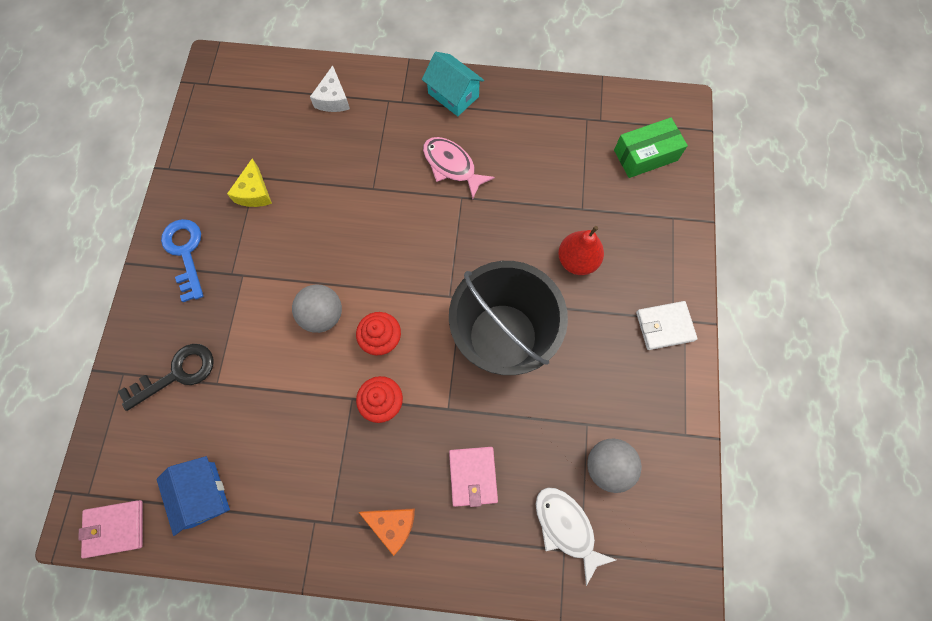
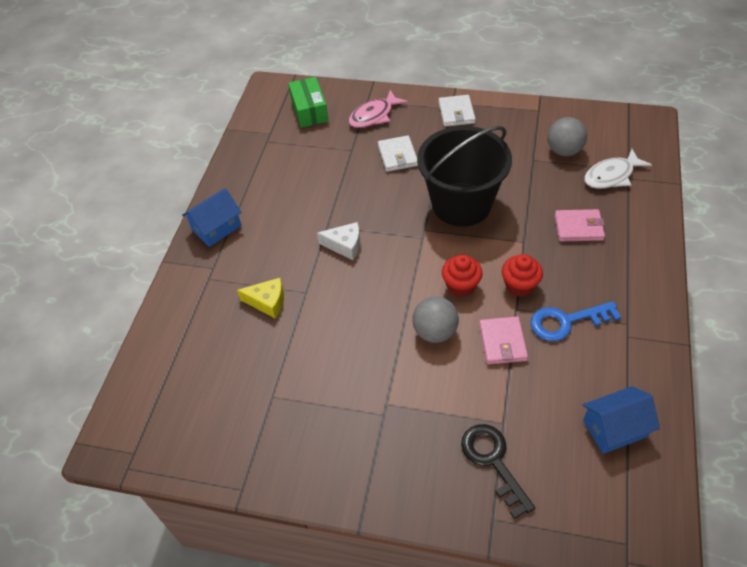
camera: 80 degrees left, 20 degrees down
pink wallet [78,500,143,558] -> pink wallet moved to [479,316,528,365]
blue key [161,219,203,302] -> blue key moved to [531,301,621,341]
yellow cheese [227,158,272,207] -> yellow cheese moved to [237,278,284,319]
white cheese [310,65,350,112] -> white cheese moved to [317,222,360,260]
orange cheese [358,508,415,556] -> none
turquoise house [422,52,484,116] -> blue house [182,188,241,247]
pink fish [423,137,495,199] -> pink fish moved to [349,90,408,128]
red pear [558,226,604,275] -> white wallet [378,135,418,172]

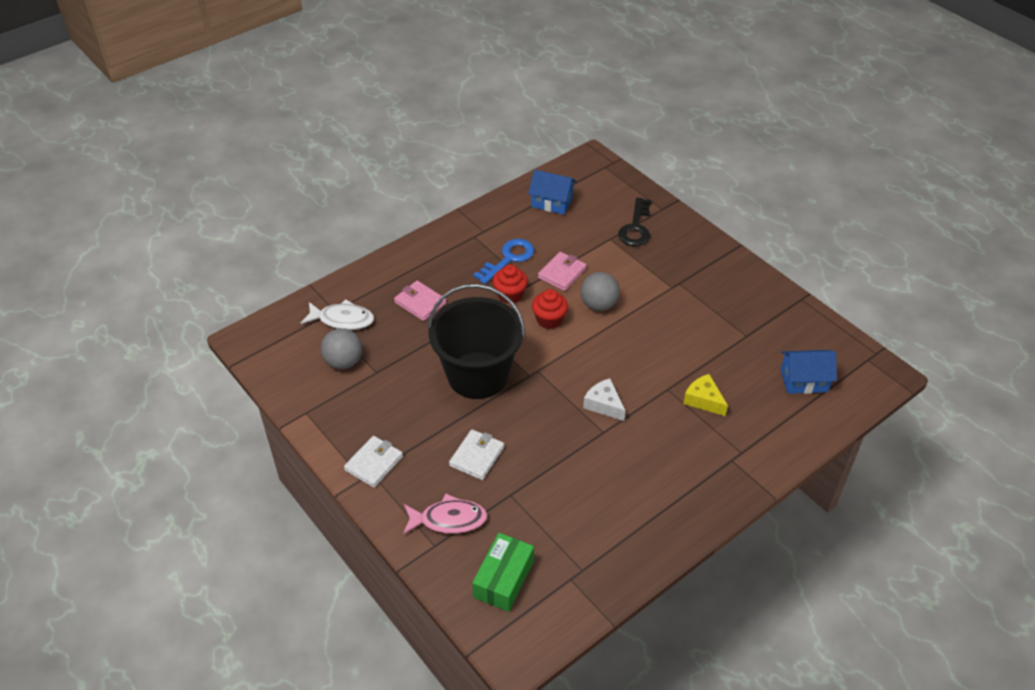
camera: 145 degrees left, 5 degrees down
blue house [182,188,241,247] -> blue house moved to [781,350,837,394]
blue key [531,301,621,341] -> blue key turned 75 degrees counterclockwise [473,239,534,284]

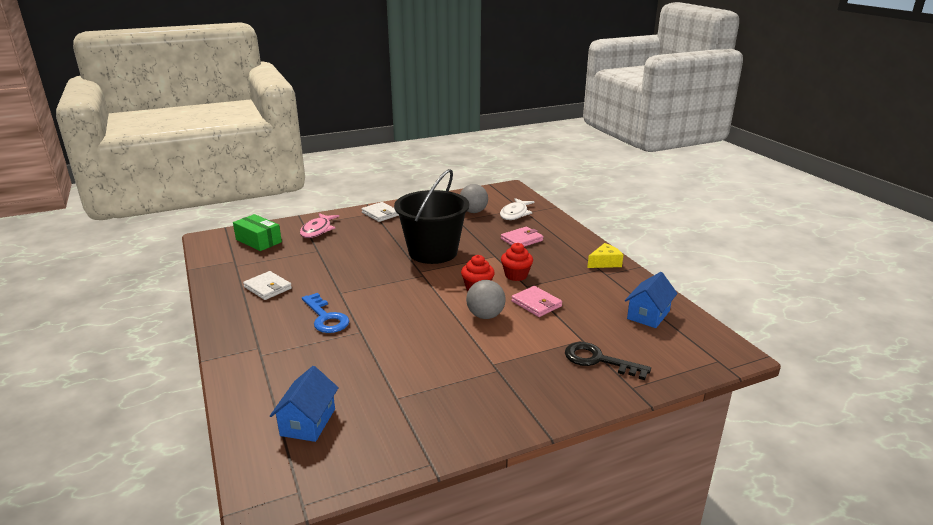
camera: 105 degrees right, 20 degrees down
white wallet [449,429,504,480] -> white wallet moved to [243,271,292,300]
blue key [473,239,534,284] -> blue key moved to [302,293,349,333]
white cheese [583,378,626,421] -> none
yellow cheese [683,374,728,416] -> yellow cheese moved to [587,243,623,268]

